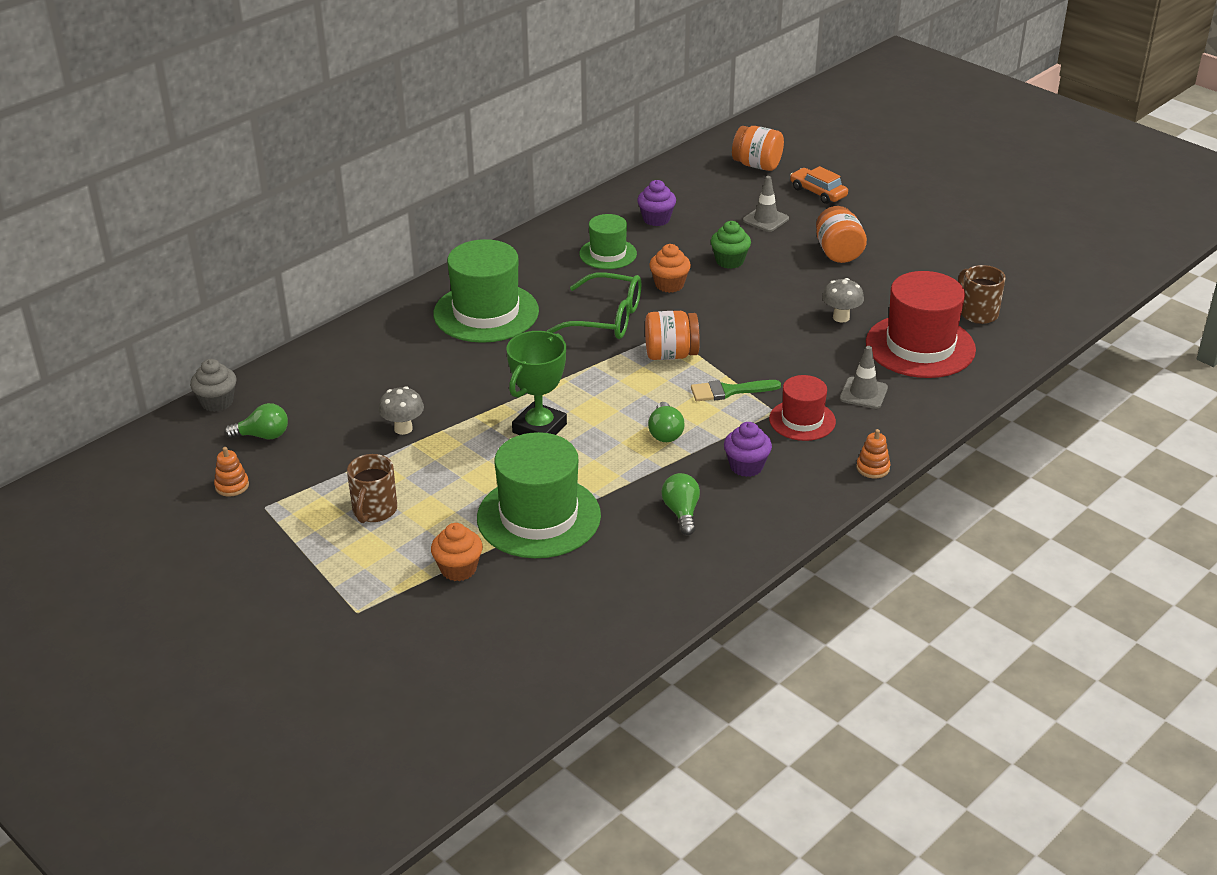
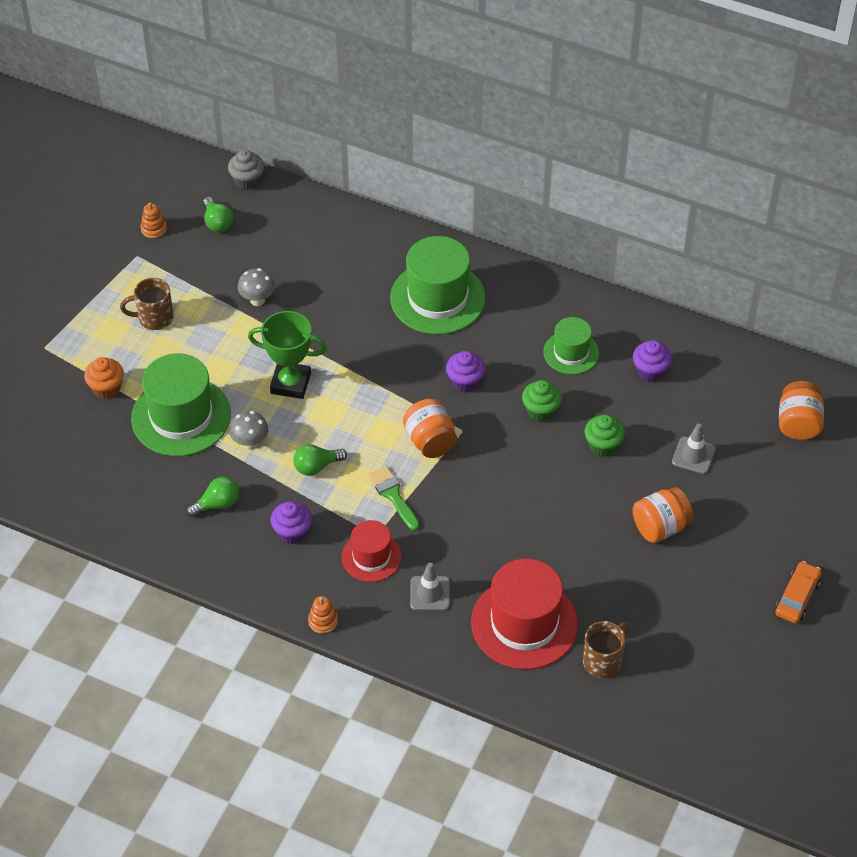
camera: 70 degrees right, 15 degrees up
green glasses [547,273,641,339] -> purple cupcake [446,351,485,393]
orange cupcake [649,244,691,293] -> green cupcake [522,380,562,422]
orange car [790,166,848,204] -> orange car moved to [775,561,822,623]
grey mushroom [822,278,864,323] -> grey mushroom moved to [229,411,269,450]

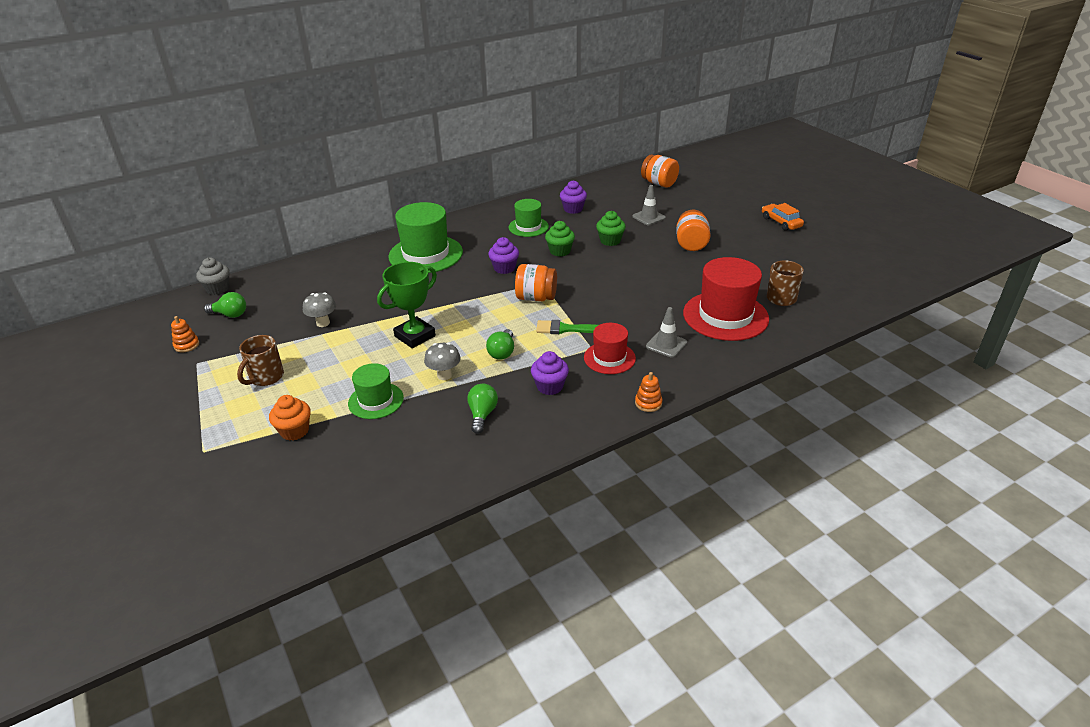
camera: 55 degrees left, 15 degrees down
green hat [131,353,231,456] -> green hat [348,363,404,419], size x0.57

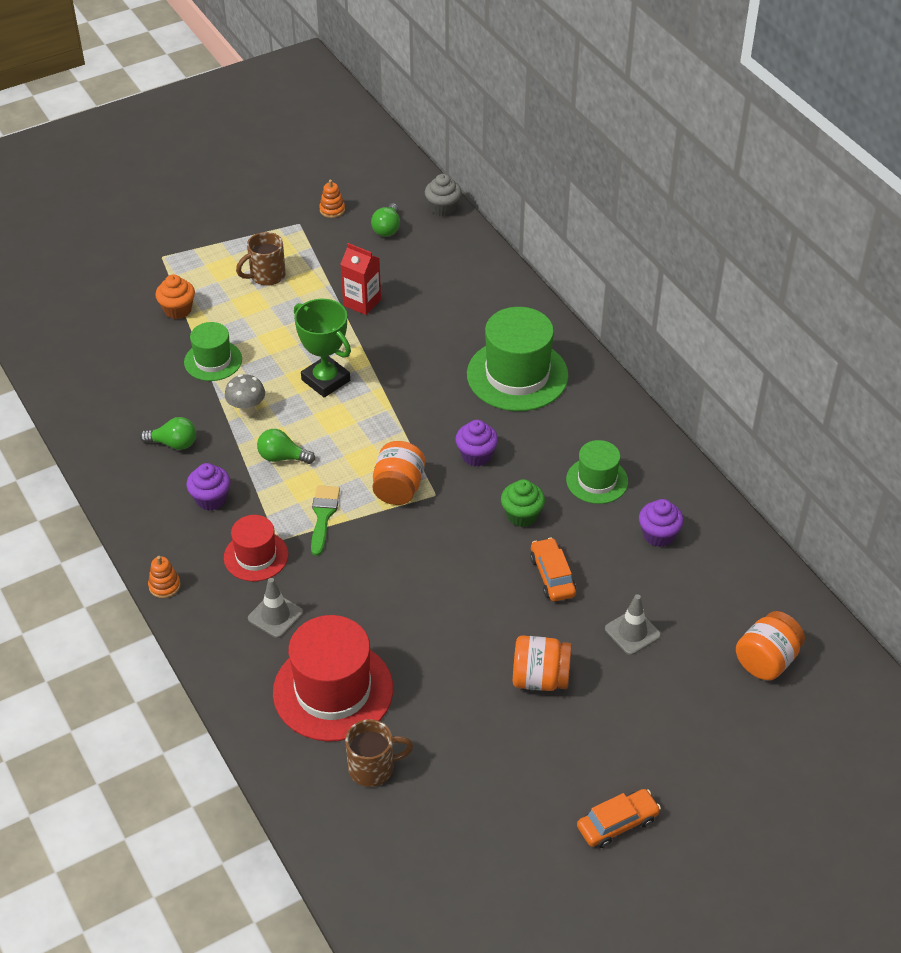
camera: 90 degrees right, 10 degrees up
brown mug [237,335,284,386] -> brown mug turned 60 degrees counterclockwise [236,232,286,286]
grey mushroom [303,292,336,327] -> red carton [340,243,381,315]
green cupcake [596,211,626,246] -> orange car [530,537,576,601]

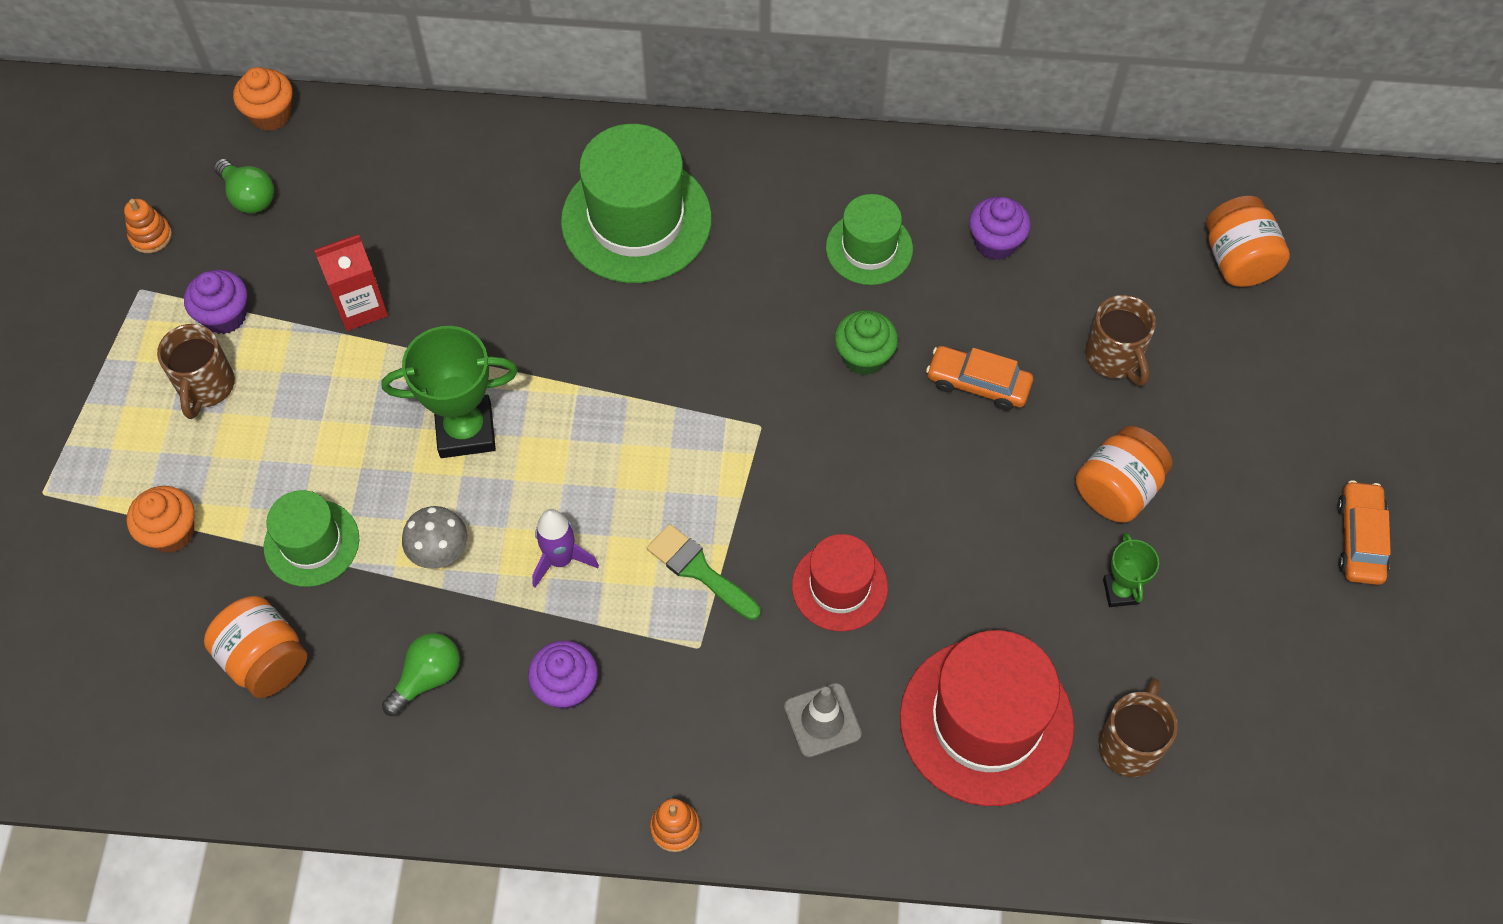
camera: 55 degrees left, 15 degrees up
red hat [224,515,288,581] -> red hat moved to [792,534,888,631]
green light bulb [257,429,315,464] -> purple rocket [532,509,599,587]
orange jar [372,441,425,505] -> orange jar moved to [204,596,307,698]
grey cupcake [425,174,462,217] -> orange cupcake [233,67,293,131]
purple cupcake [455,420,498,466] -> purple cupcake moved to [184,270,247,334]
grey traffic cone [605,594,661,655] -> brown mug [1085,295,1156,386]
none -> green trophy [1103,533,1159,607]

